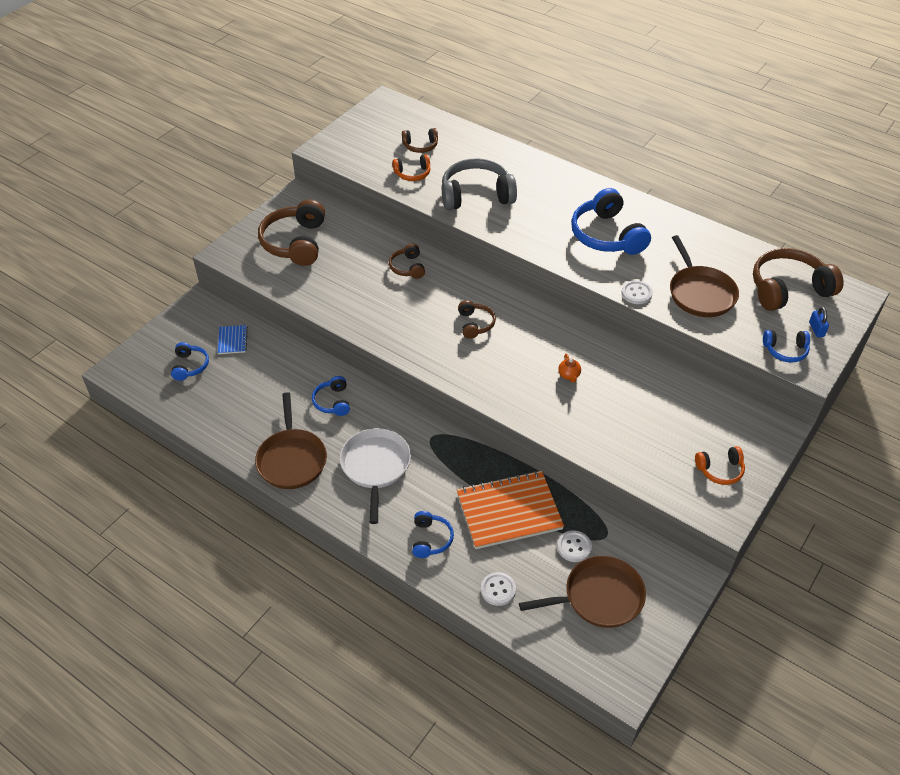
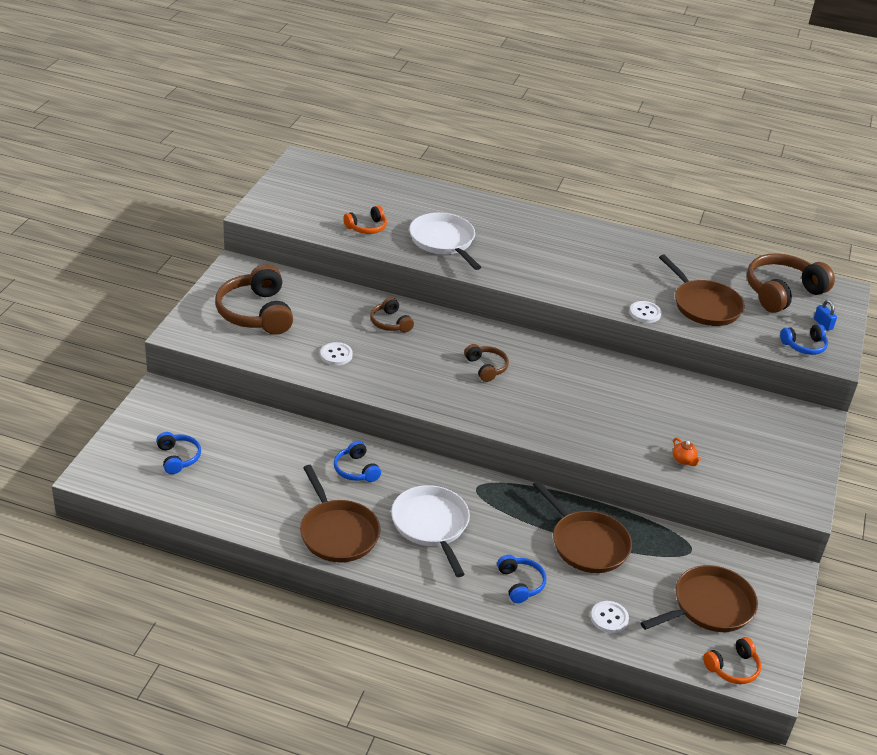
camera: 20 degrees left, 10 degrees down
blue notebook [218,325,248,354] -> none
brown headphones [402,128,438,153] -> none
grey headphones [442,159,517,210] -> white pan [409,213,481,270]
orange notebook [457,470,564,549] -> brown pan [533,481,632,573]
white button [557,530,592,562] -> white button moved to [320,342,353,365]
orange teapot [558,354,581,383] -> orange teapot moved to [673,437,701,466]
blue headphones [571,188,651,255] -> none
orange headphones [695,446,745,485] -> orange headphones moved to [703,637,761,684]

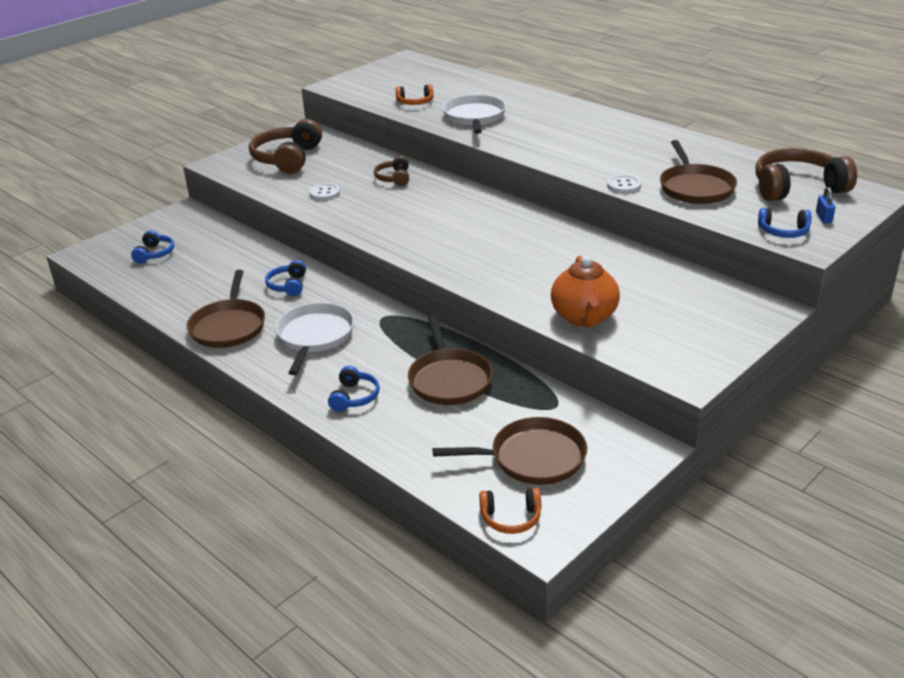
camera: 30 degrees right, 5 degrees down
brown headphones [464,344,509,382] -> none
white button [591,601,629,633] -> none
orange teapot [673,437,701,466] -> orange teapot [551,256,620,327], size x2.46

